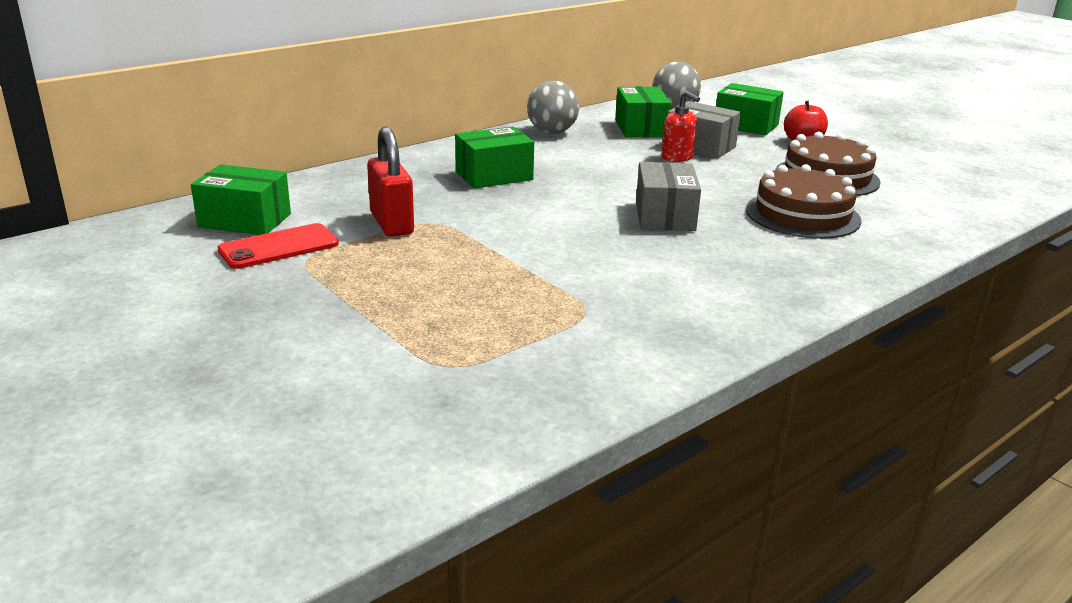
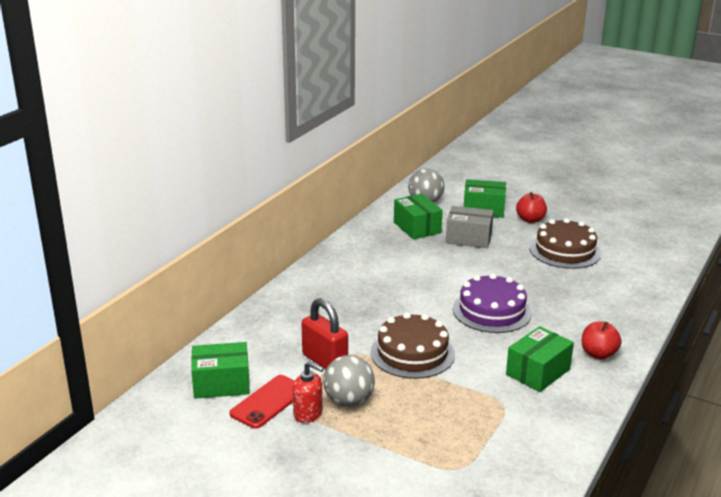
camera: 20 degrees left, 0 degrees up
green box [455,127,534,189] -> green box moved to [506,326,574,392]
grey ball [527,81,579,134] -> grey ball moved to [323,355,375,407]
grey box [636,162,701,231] -> purple cake [453,273,532,333]
red soap dispenser [661,91,700,162] -> red soap dispenser moved to [293,361,324,423]
brown cake [746,164,862,239] -> brown cake moved to [371,312,455,379]
none -> red apple [582,321,621,359]

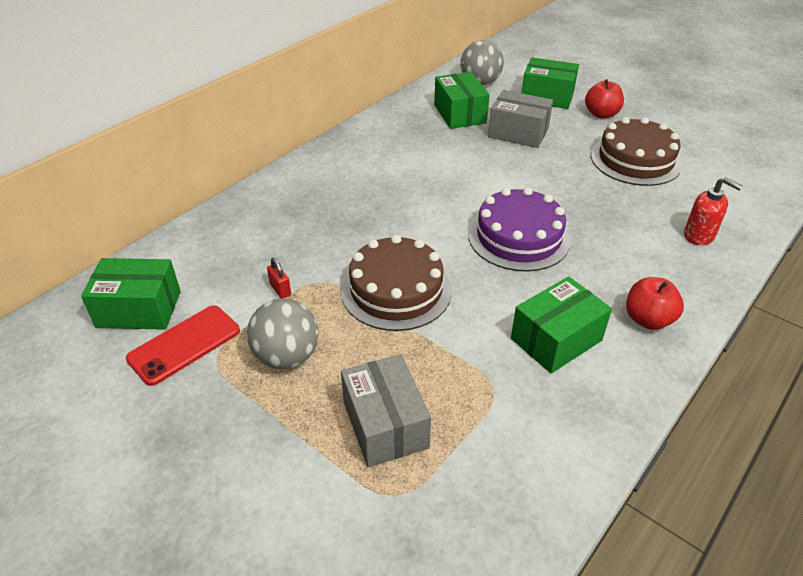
camera: 10 degrees right, 15 degrees up
red soap dispenser [293,361,324,423] -> red soap dispenser moved to [684,177,742,245]
red padlock [302,298,348,369] -> red padlock [267,258,291,299], size x0.43
none -> grey box [341,354,431,467]

